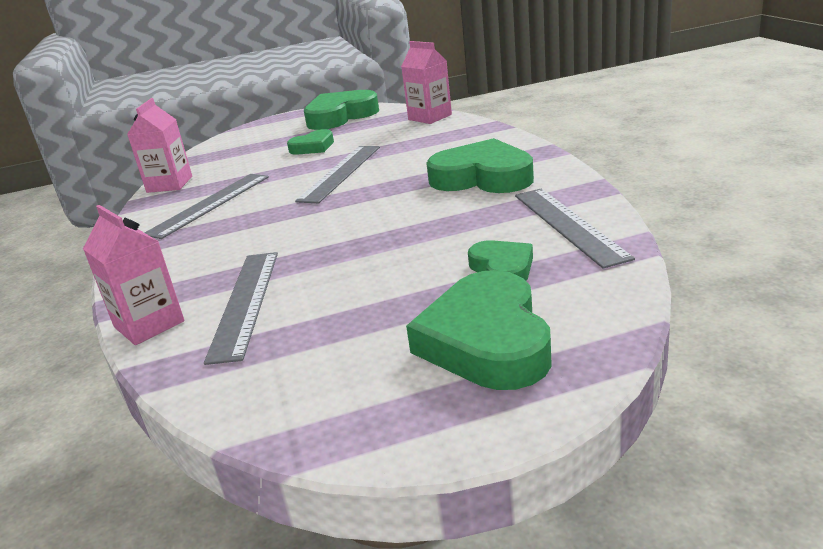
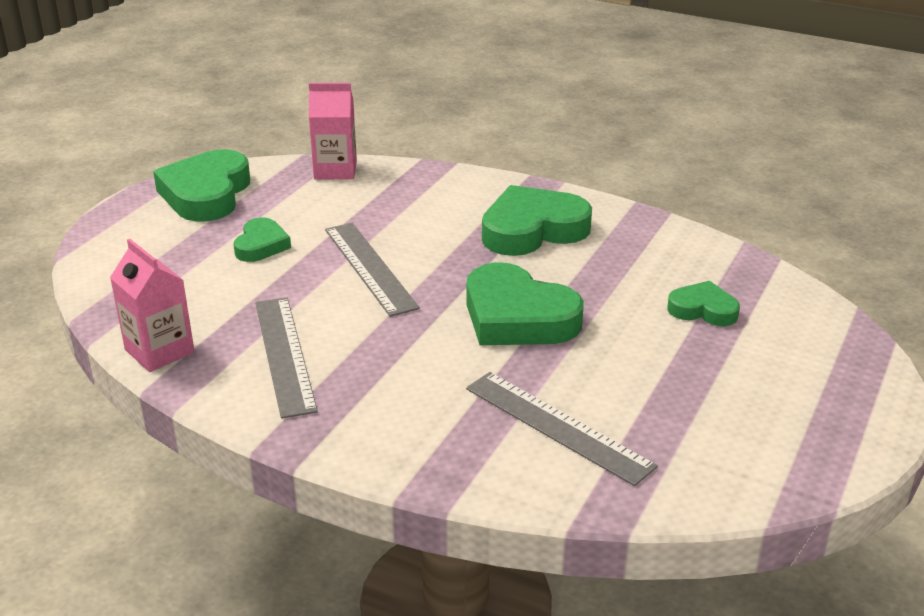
camera: 50 degrees left, 5 degrees up
pink carton [83,205,185,345] -> none
green heart [406,270,552,390] -> green heart moved to [466,262,584,345]
grey ruler [515,188,635,269] -> none

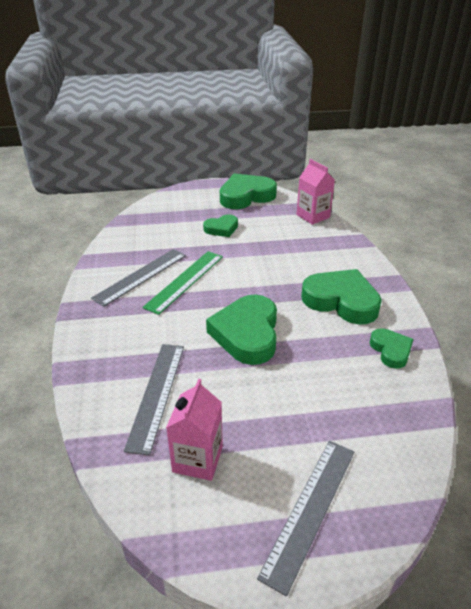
camera: 55 degrees right, 5 degrees up
pink carton [110,239,195,372] -> pink carton moved to [166,379,223,481]
grey ruler [325,223,420,317] -> grey ruler moved to [257,441,355,596]
green heart [667,281,740,326] -> green heart moved to [370,328,413,369]
none -> green ruler [142,251,223,315]

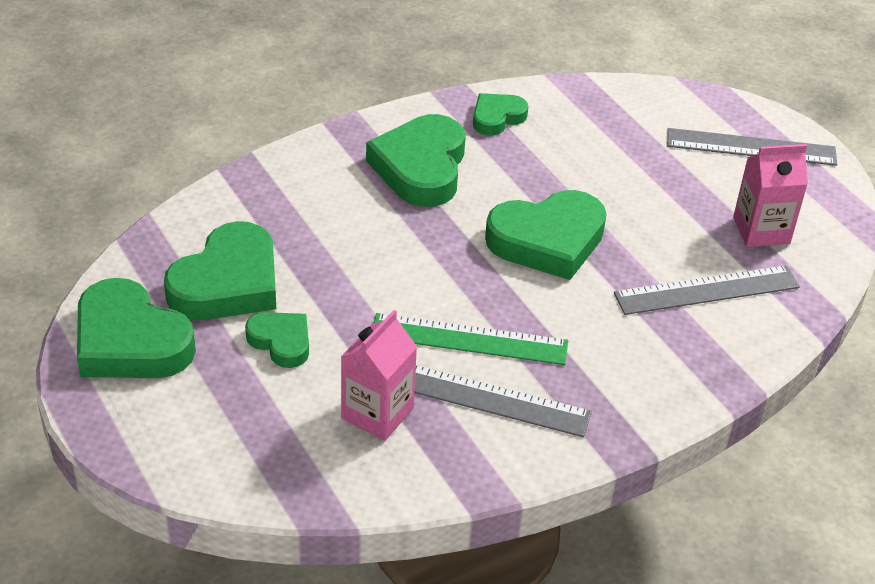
camera: 115 degrees left, 5 degrees up
pink carton [296,159,335,225] -> pink carton moved to [341,310,417,441]
none -> green heart [164,221,276,320]

